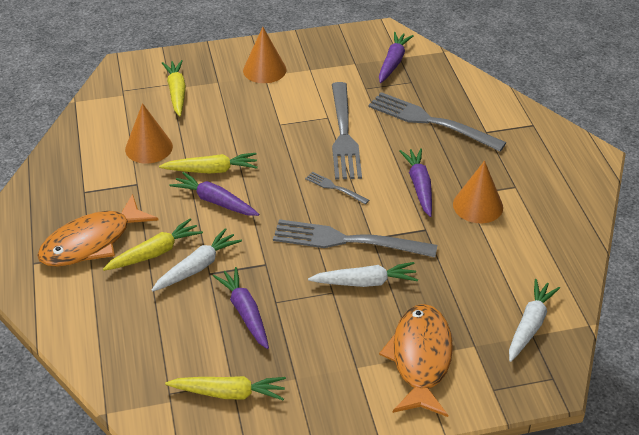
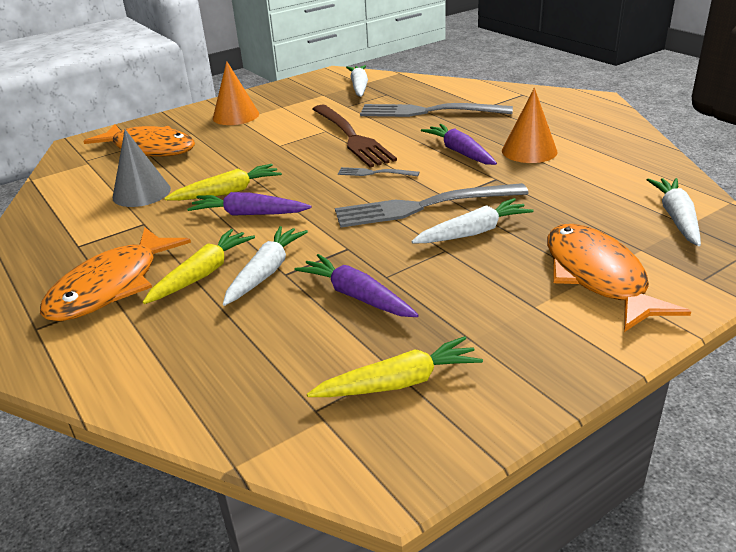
camera: 20 degrees left, 10 degrees down
orange cone [125,103,173,164] -> grey cone [113,130,171,207]
yellow carrot [162,60,186,116] -> orange fish [83,124,195,157]
grey fork [332,82,362,179] -> brown fork [313,105,397,167]
purple carrot [379,32,414,83] -> white carrot [346,65,368,97]

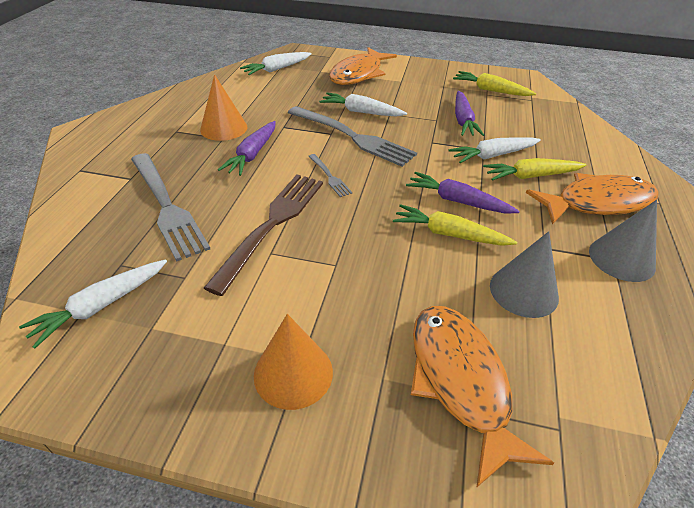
camera: 135 degrees left, 10 degrees up
purple carrot [187,192,311,216] -> purple carrot turned 150 degrees clockwise [406,172,520,214]
none -> grey cone [589,200,657,282]

